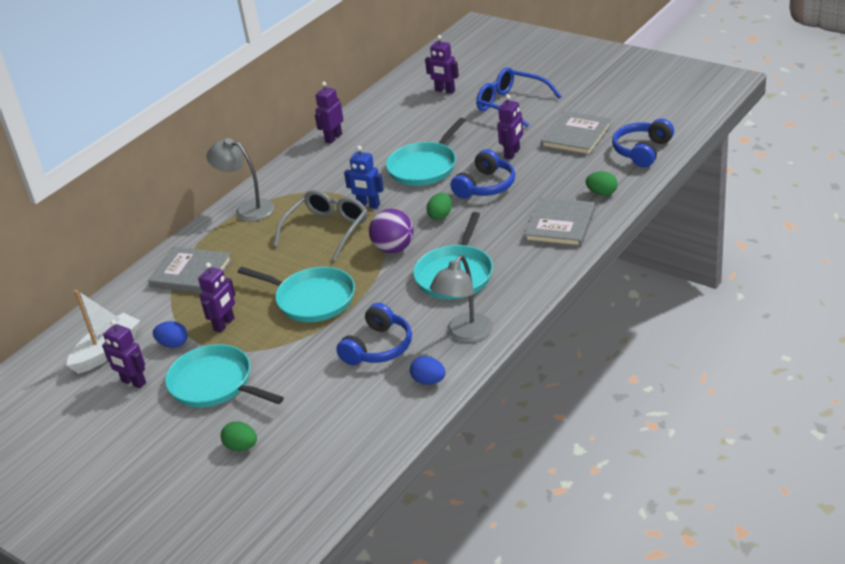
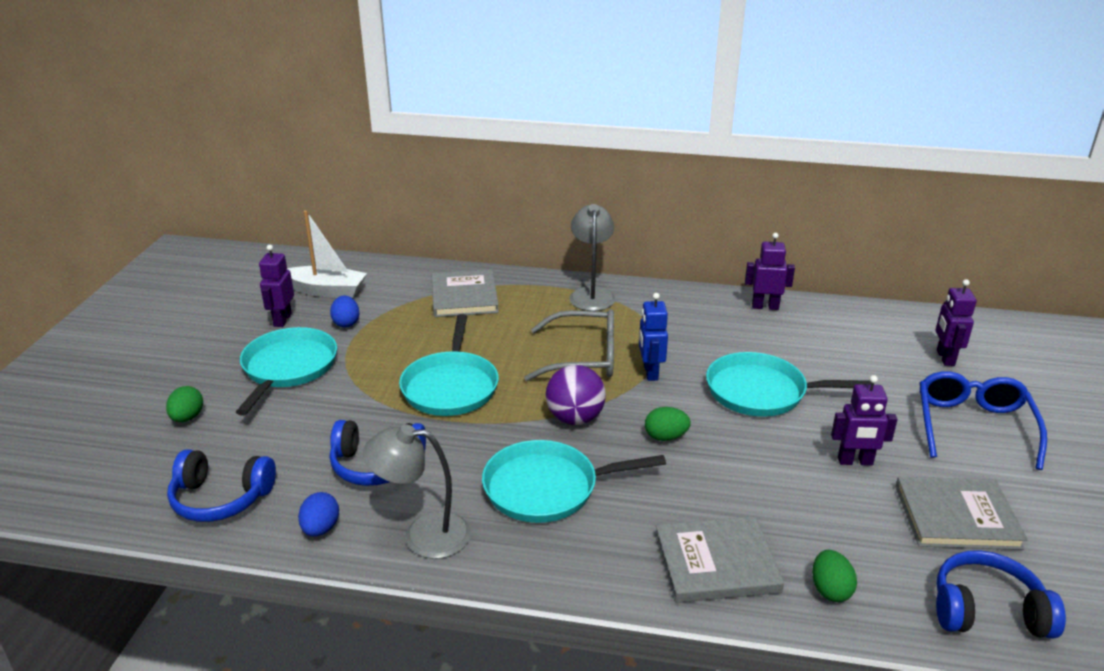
camera: 60 degrees right, 5 degrees down
purple robot [198,263,235,333] -> none
blue headphones [451,149,515,199] -> blue headphones moved to [167,449,276,522]

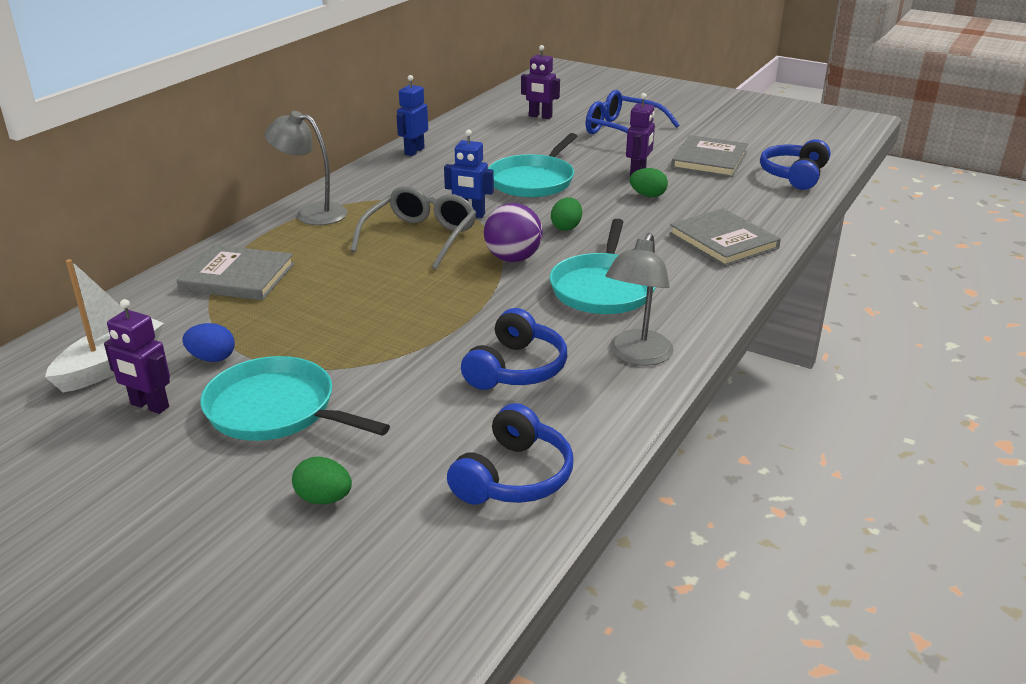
camera: 70 degrees left, 0 degrees up
blue egg [298,492,339,537] -> none
turquoise pan [399,314,499,416] -> none
grey book [655,516,784,603] -> grey book turned 45 degrees counterclockwise [669,208,781,267]
purple robot [745,233,795,310] -> blue robot [396,75,428,156]
green egg [812,550,857,602] -> green egg moved to [630,168,668,197]

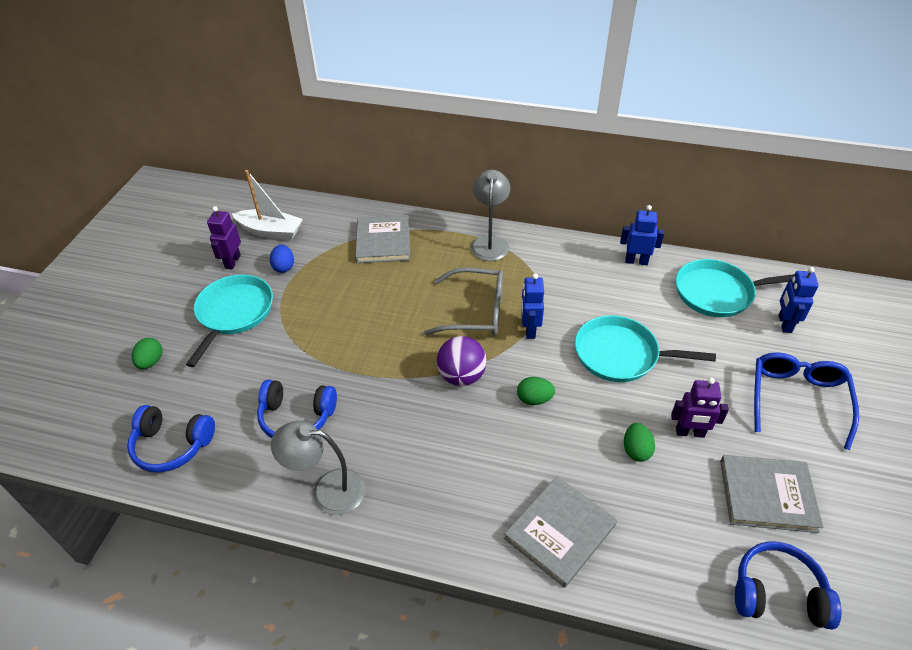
camera: 75 degrees right, 15 degrees up
purple robot [521,45,560,119] -> blue robot [779,267,818,333]
turquoise pan [549,219,656,314] -> turquoise pan moved to [676,259,794,317]

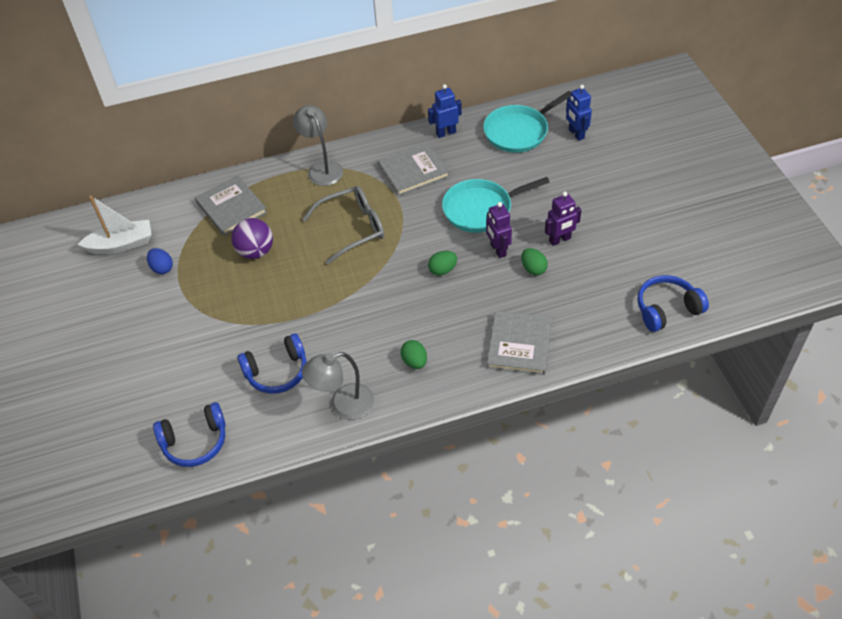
camera: 30 degrees left, 5 degrees up
green egg [132,338,162,369] -> green egg moved to [400,340,427,369]
turquoise pan [186,275,273,367] -> none
purple robot [207,206,241,270] -> purple robot moved to [486,202,512,258]
purple ball [437,336,487,386] -> purple ball moved to [231,218,273,259]
blue robot [521,273,544,339] -> none
grey book [720,455,823,533] -> grey book moved to [378,142,450,196]
blue glasses [754,352,859,450] -> none

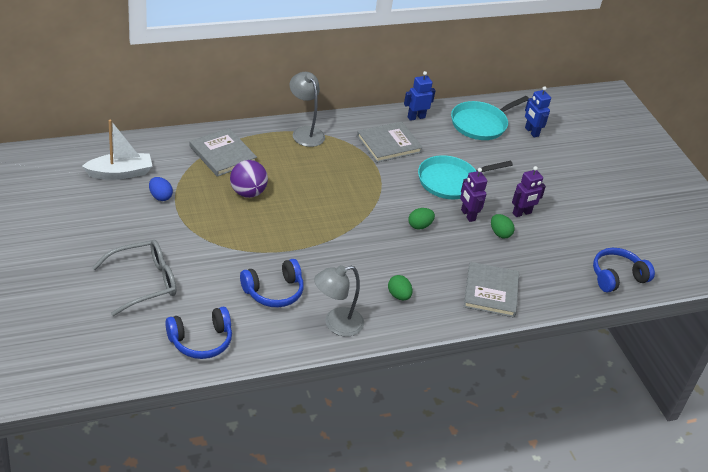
camera: 10 degrees left, 10 degrees down
grey glasses [302,186,384,265] -> grey glasses moved to [92,240,177,316]

